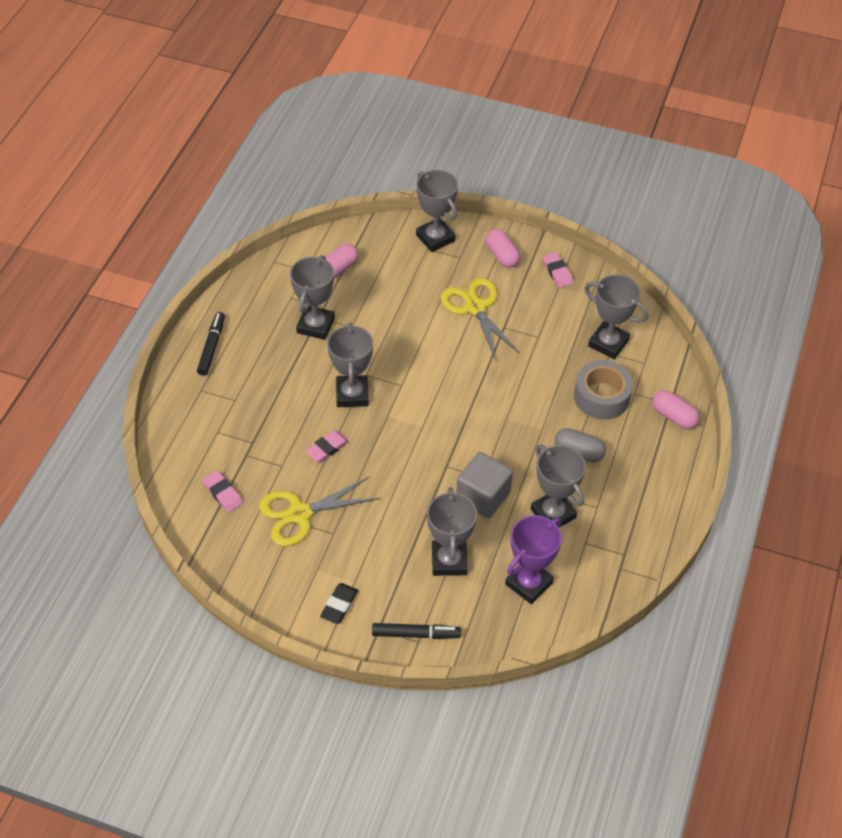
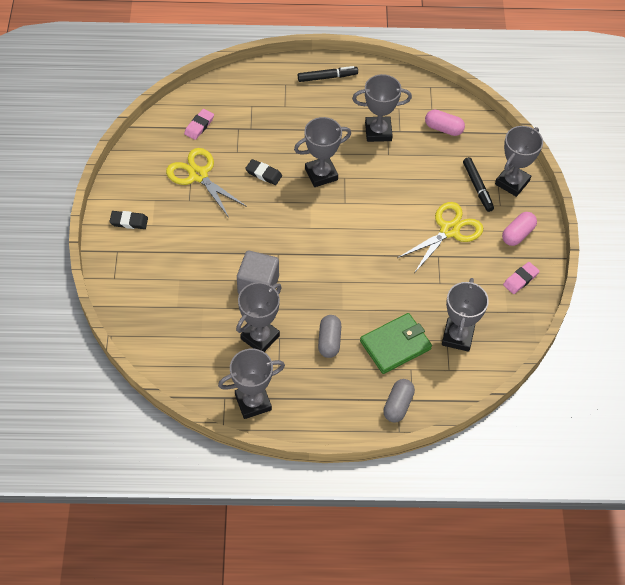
camera: 70 degrees right, 5 degrees up
pink eraser [305,430,349,462] -> black eraser [245,159,282,185]
black marker [372,623,461,639] -> black marker moved to [463,157,494,212]
grey trophy [427,487,477,576] -> grey trophy moved to [218,349,285,419]
purple trophy [505,515,562,604] -> none
grey tape [574,360,633,419] -> green wallet [360,313,432,374]
pink capsule [652,390,700,429] -> grey capsule [383,379,415,423]

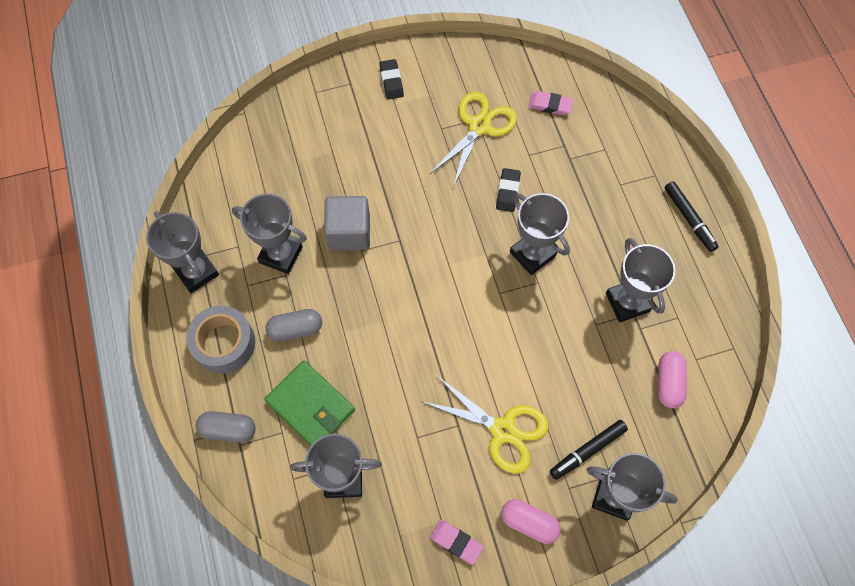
camera: 75 degrees right, 10 degrees up
none -> grey tape [186,306,255,374]

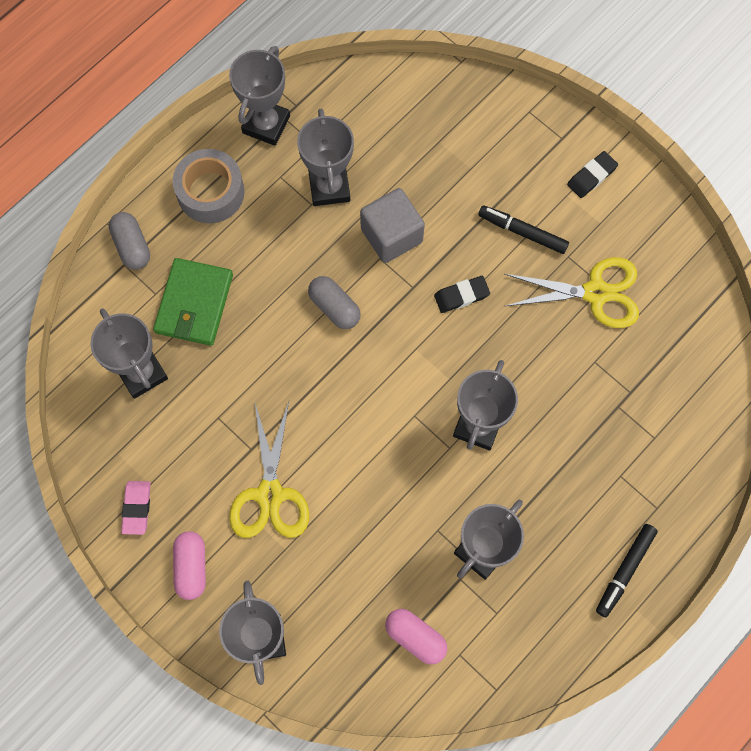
camera: 60 degrees right, 5 degrees up
grey capsule [265,309,322,342] -> grey capsule moved to [308,276,360,329]
black eraser [496,168,521,212] -> black eraser moved to [434,276,490,313]
pink eraser [528,91,573,115] -> none
black marker [550,420,628,480] -> black marker moved to [478,205,569,254]
pink capsule [658,351,687,408] -> pink capsule turned 60 degrees clockwise [385,609,447,664]

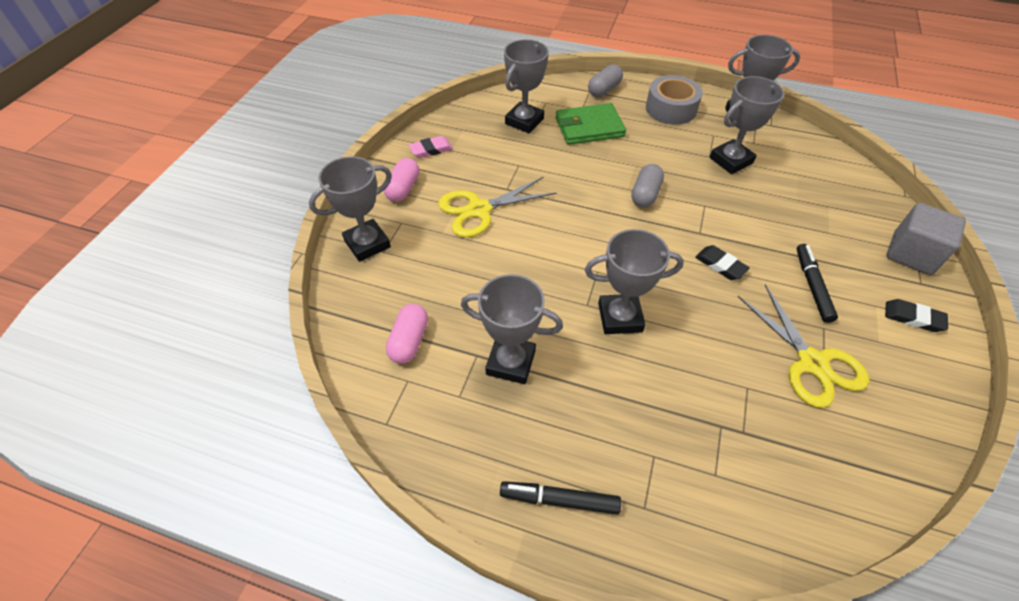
camera: 65 degrees right, 20 degrees down
pink capsule [173,531,206,600] -> pink capsule turned 45 degrees counterclockwise [384,158,419,202]
grey cube [360,188,425,263] -> grey cube moved to [886,203,966,275]

